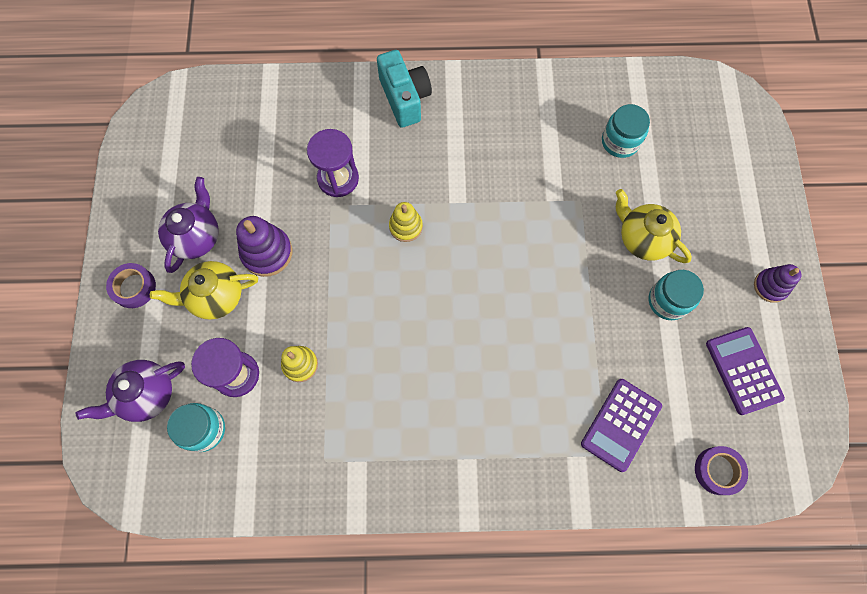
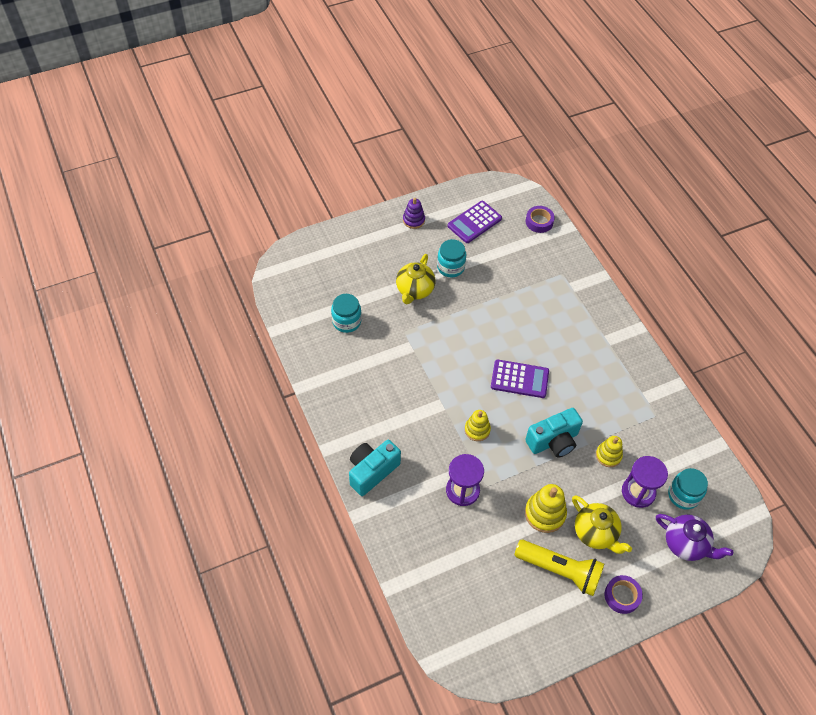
camera: 115 degrees left, 15 degrees down
purple teapot [158,177,219,273] -> yellow flashlight [514,539,604,596]
purple stacking toy [236,216,292,277] -> yellow stacking toy [525,484,567,533]
purple calculator [581,379,662,472] -> purple calculator moved to [491,359,549,398]
none -> turquoise camera [525,408,583,458]

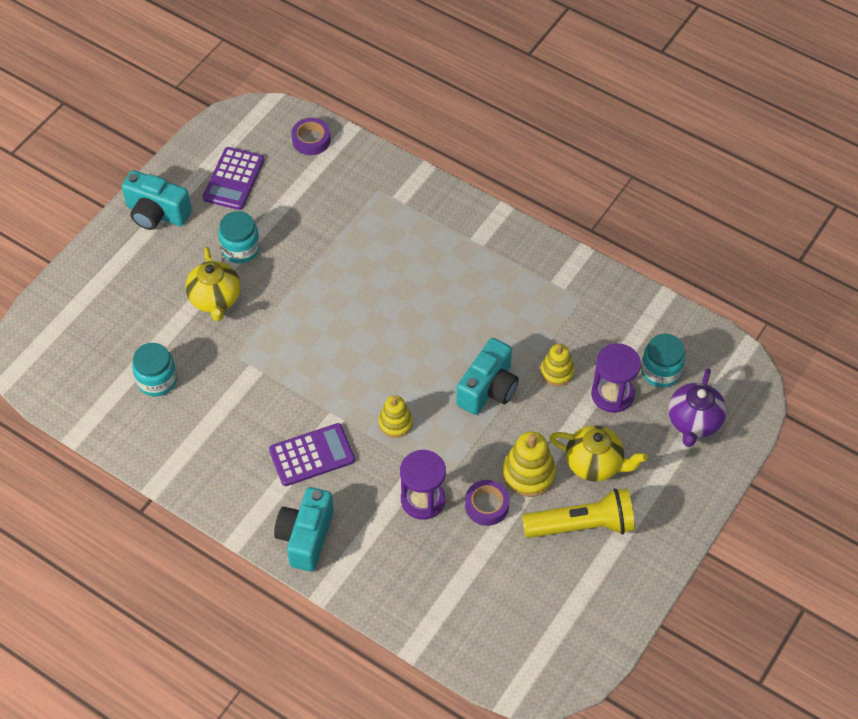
camera: 30 degrees left, 0 degrees up
purple stacking toy [403,198,425,229] -> turquoise camera [122,170,192,230]
purple calculator [491,359,549,398] -> purple calculator moved to [269,423,355,486]
purple tape [604,575,643,614] -> purple tape moved to [465,480,510,526]
purple teapot [656,514,733,561] -> purple teapot turned 105 degrees clockwise [668,368,727,447]

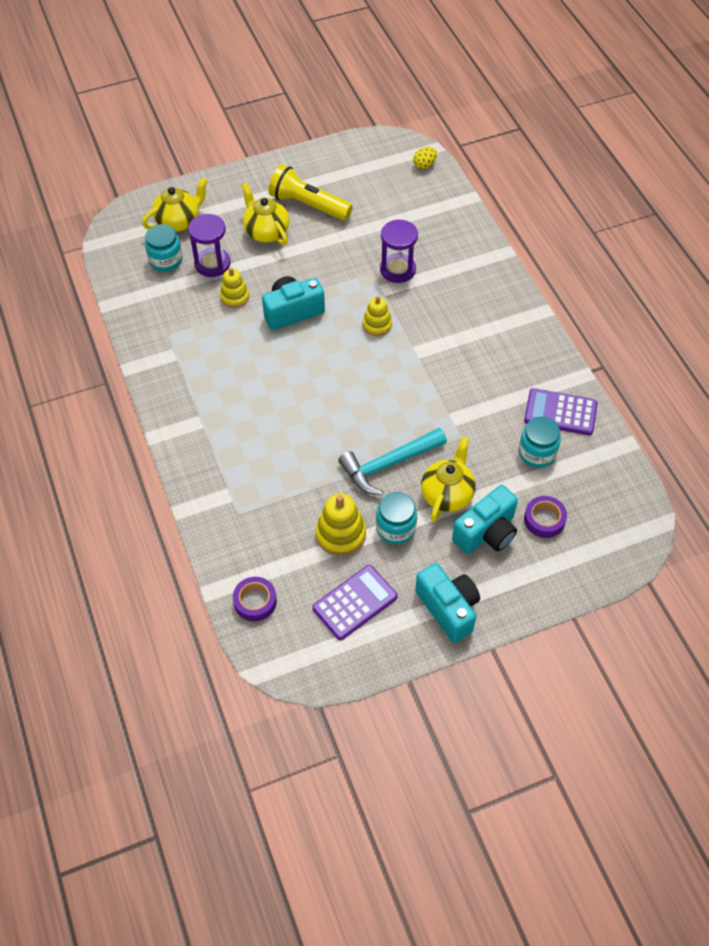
camera: 145 degrees left, 0 degrees up
purple calculator [269,423,355,486] -> purple calculator moved to [524,388,598,435]
turquoise camera [274,487,334,572] -> turquoise camera moved to [452,485,518,554]
purple tape [465,480,510,526] -> purple tape moved to [524,496,567,538]
yellow stacking toy [503,432,556,497] -> yellow stacking toy moved to [316,493,366,556]
purple teapot [668,368,727,447] -> yellow teapot [142,177,208,232]
none -> turquoise hammer [338,428,447,495]
none -> yellow egg [413,147,437,169]

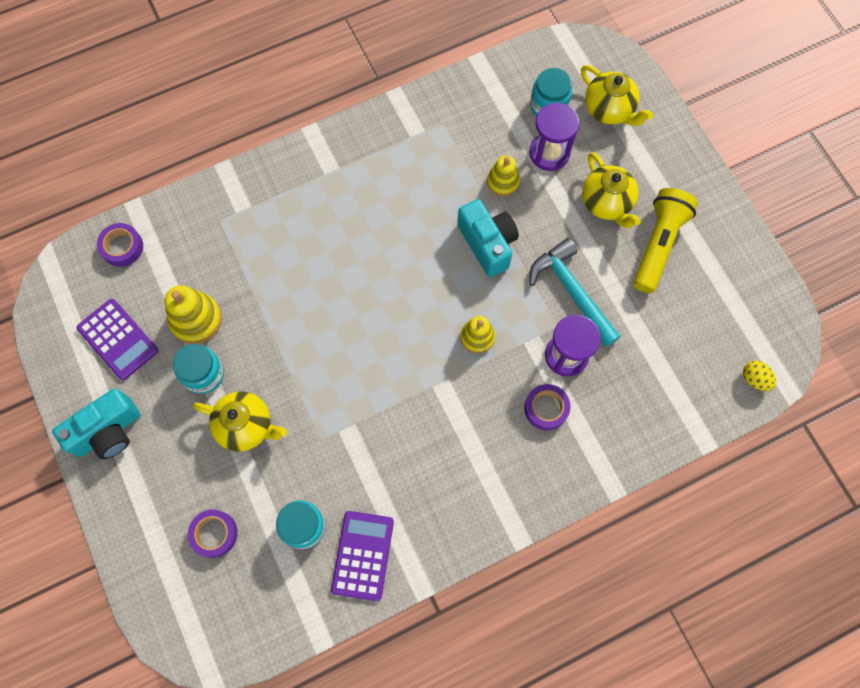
camera: 85 degrees right, 15 degrees up
yellow teapot [241,183,289,245] -> yellow teapot turned 105 degrees clockwise [582,152,641,228]
turquoise hammer [338,428,447,495] -> turquoise hammer moved to [529,238,621,347]
turquoise camera [452,485,518,554] -> none
none -> purple tape [524,384,570,430]

